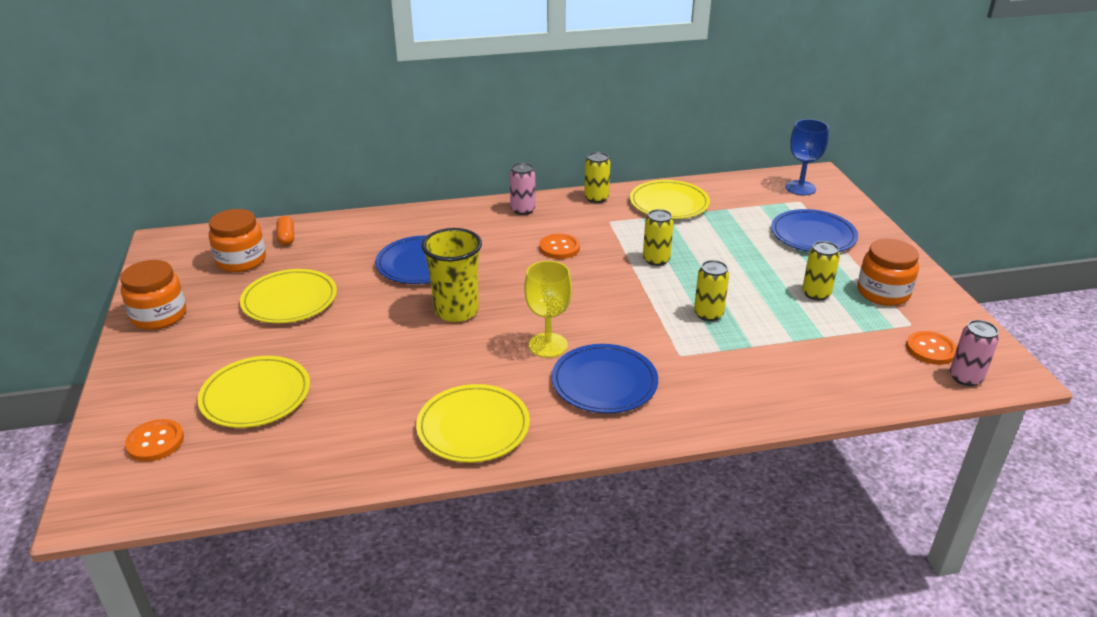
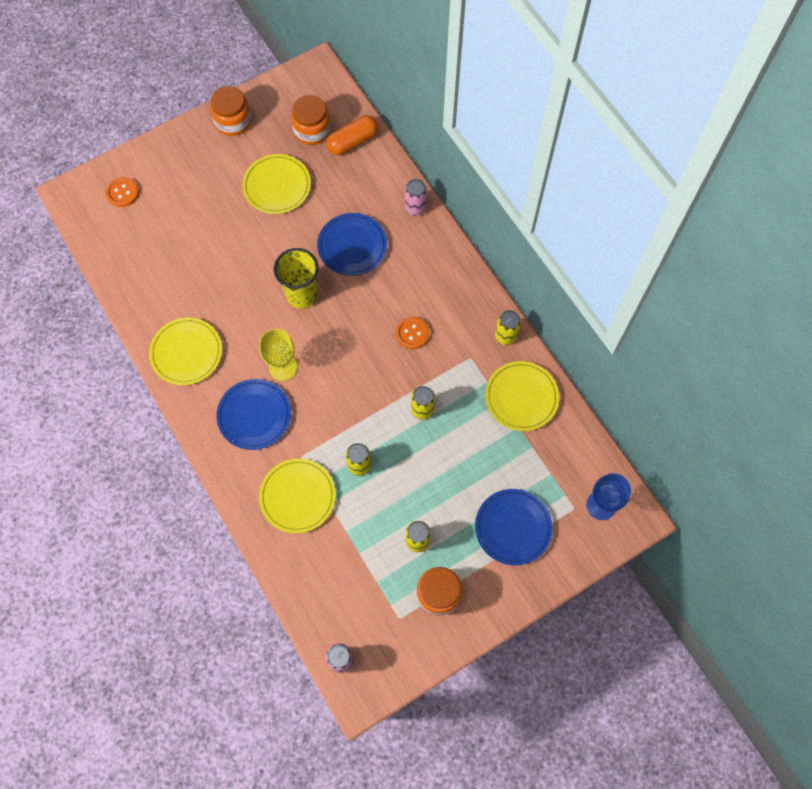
camera: 70 degrees right, 35 degrees up
yellow plate [198,356,310,428] -> yellow plate moved to [259,458,336,533]
orange capsule [276,216,294,246] -> orange capsule [326,115,378,155], size x1.68
pink can [510,163,536,215] -> pink can moved to [405,179,427,216]
orange button [906,331,957,365] -> none

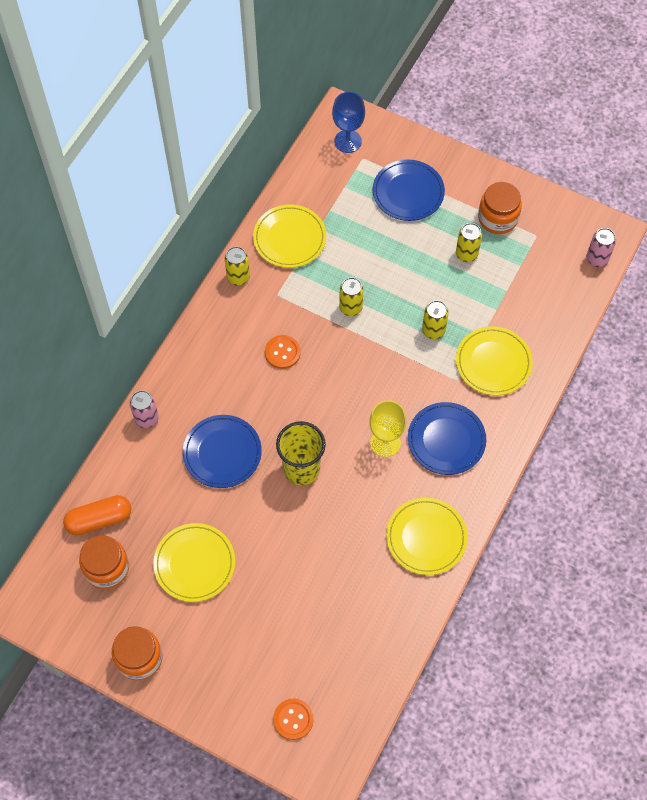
camera: 120 degrees left, 5 degrees down
orange capsule [326,115,378,155] -> orange capsule turned 45 degrees counterclockwise [63,495,131,536]

